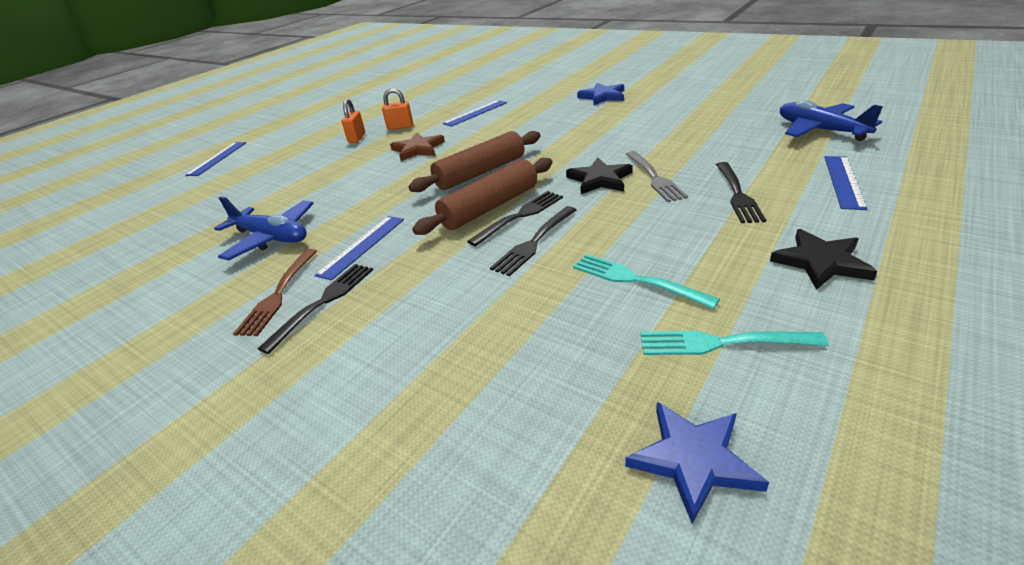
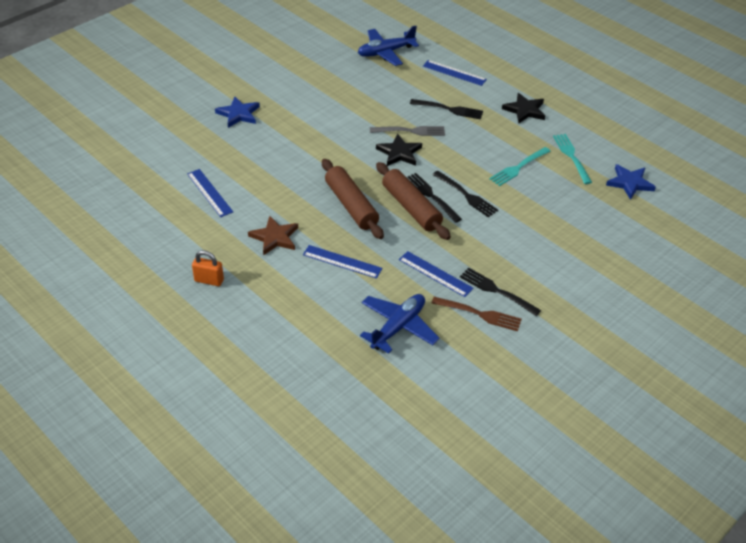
camera: 85 degrees left, 10 degrees up
blue ruler [185,142,246,176] -> blue ruler moved to [303,245,382,279]
orange padlock [382,88,413,130] -> none
turquoise fork [640,331,829,355] -> turquoise fork turned 150 degrees clockwise [553,134,592,184]

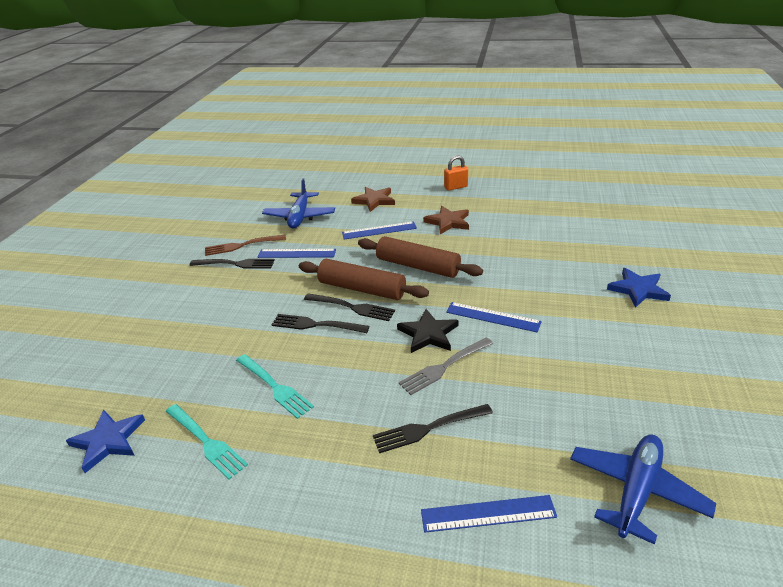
camera: 150 degrees right, 10 degrees down
blue ruler [187,169,233,217] -> blue ruler moved to [446,302,542,333]
turquoise fork [489,147,551,186] -> turquoise fork turned 120 degrees clockwise [236,354,314,419]
black star [502,93,545,124] -> none
none -> brown star [351,187,395,212]

